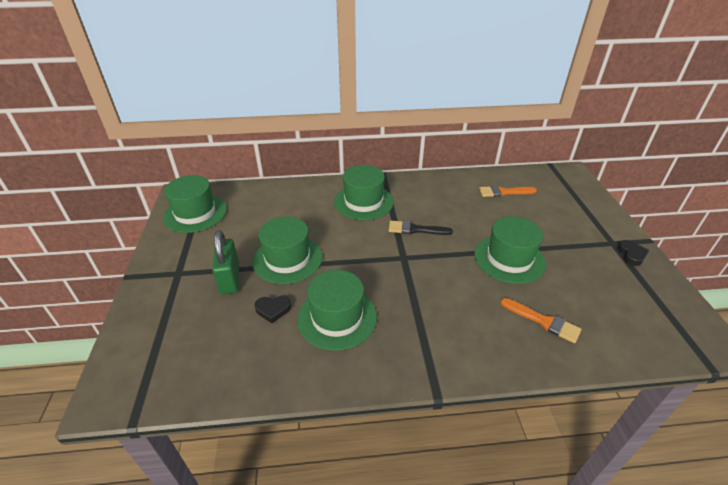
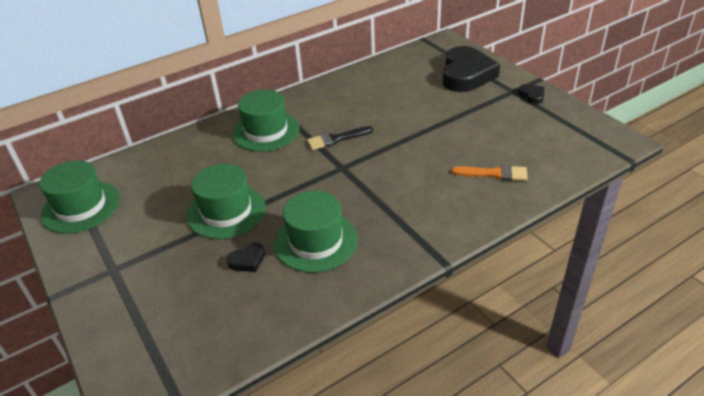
camera: 25 degrees left, 0 degrees up
green padlock [212,230,239,295] -> none
green hat [474,216,546,284] -> none
orange brush [479,185,537,197] -> none
none -> black heart [443,46,500,92]

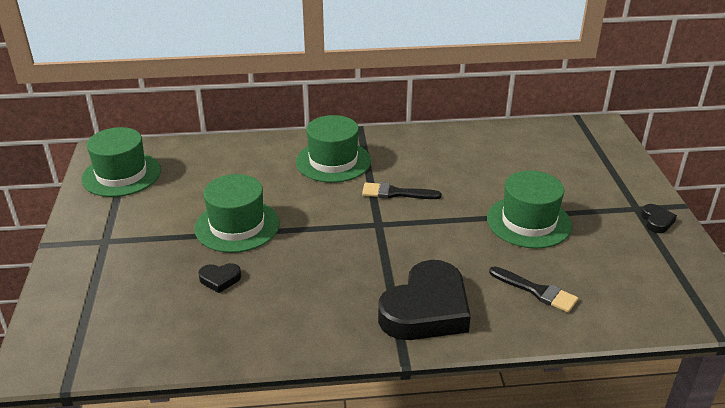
camera: 25 degrees right, 5 degrees down
green hat [274,191,358,273] -> green hat moved to [487,171,572,248]
black heart [443,46,500,92] -> black heart moved to [378,260,471,340]
orange brush [451,165,528,181] -> black brush [489,266,578,313]

